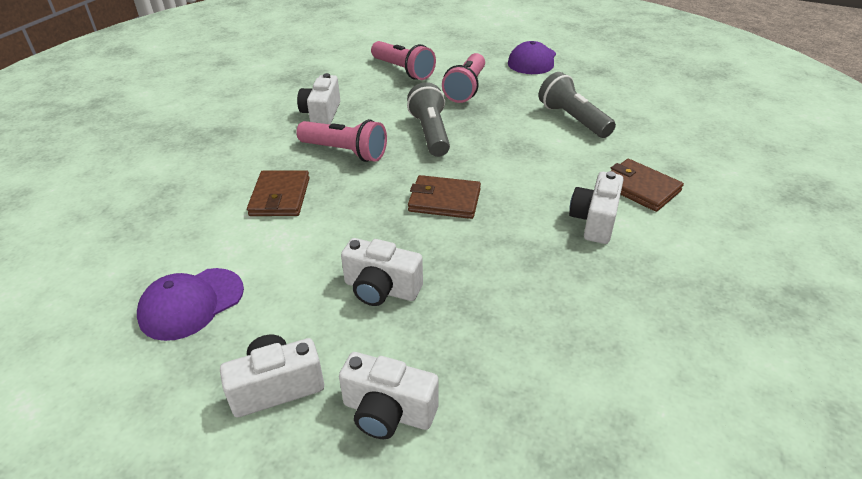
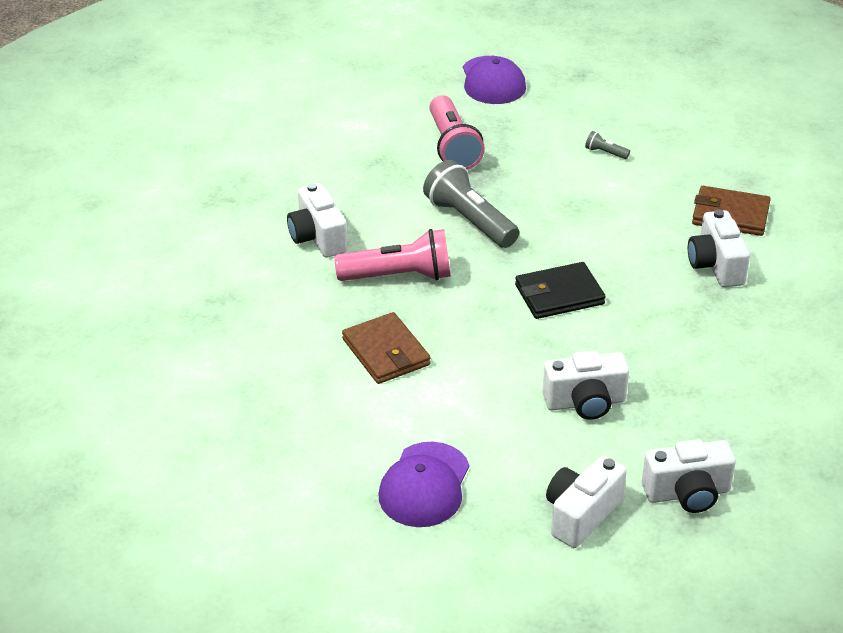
camera: 30 degrees left, 0 degrees up
pink flashlight [371,41,436,80] -> none
brown wallet [408,175,481,219] -> black wallet [515,262,606,319]
grey flashlight [538,72,616,138] -> grey flashlight [585,131,630,159], size x0.42

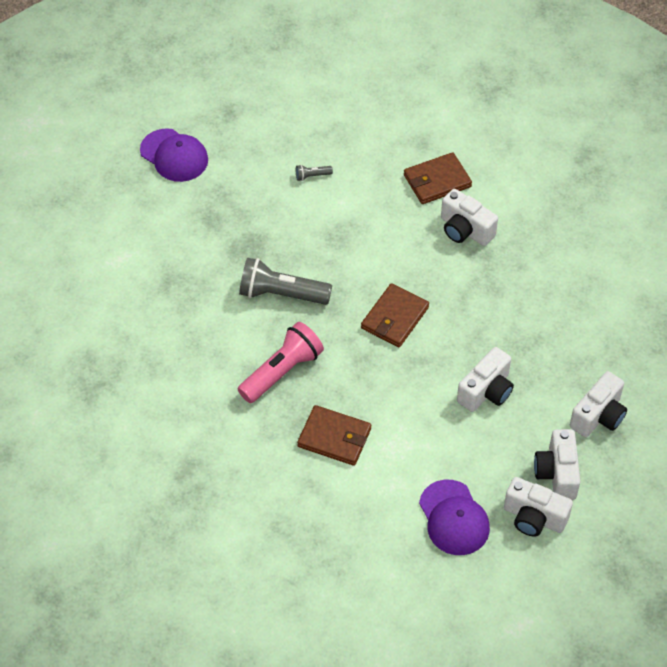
camera: 40 degrees left, 15 degrees up
white camera [287,183,348,258] -> white camera moved to [504,477,573,537]
pink flashlight [429,95,485,170] -> none
black wallet [515,262,606,319] -> brown wallet [361,283,429,347]

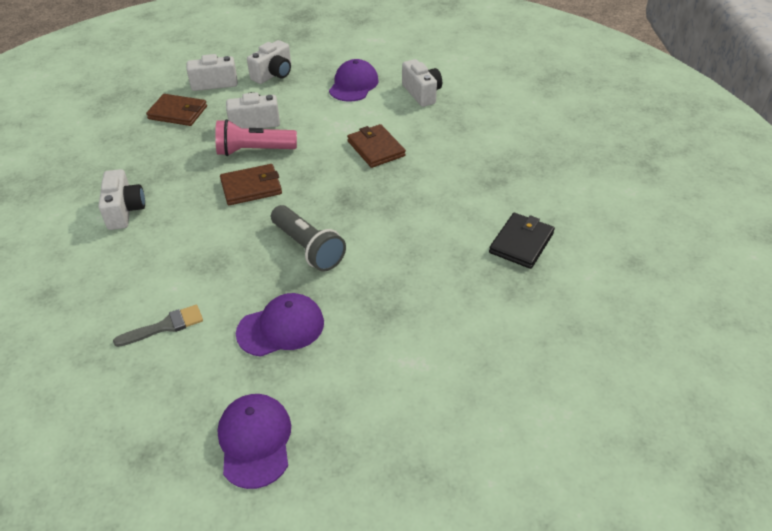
camera: 140 degrees left, 10 degrees down
pink flashlight [238,322,324,403] -> pink flashlight moved to [215,119,297,156]
grey flashlight [296,165,333,181] -> grey brush [113,305,203,347]
brown wallet [404,152,472,204] -> brown wallet moved to [146,94,207,126]
white camera [504,477,573,537] -> white camera moved to [402,59,442,107]
none -> purple cap [236,293,324,357]
none -> black wallet [489,213,555,269]

